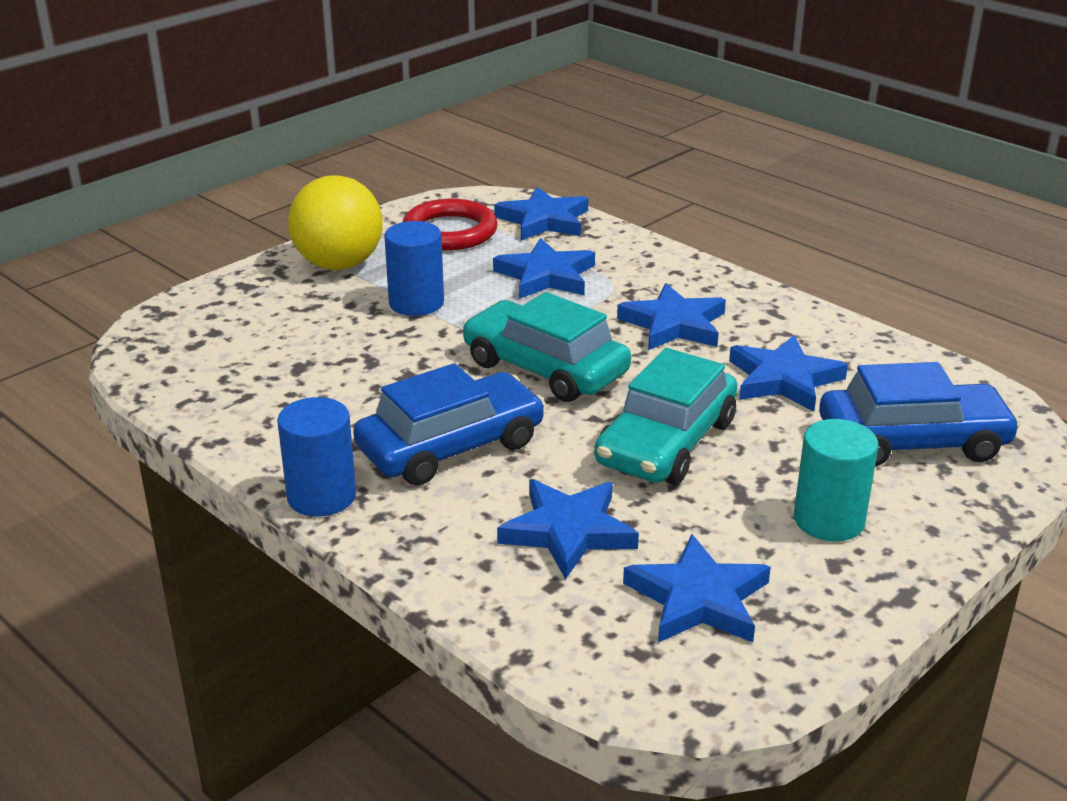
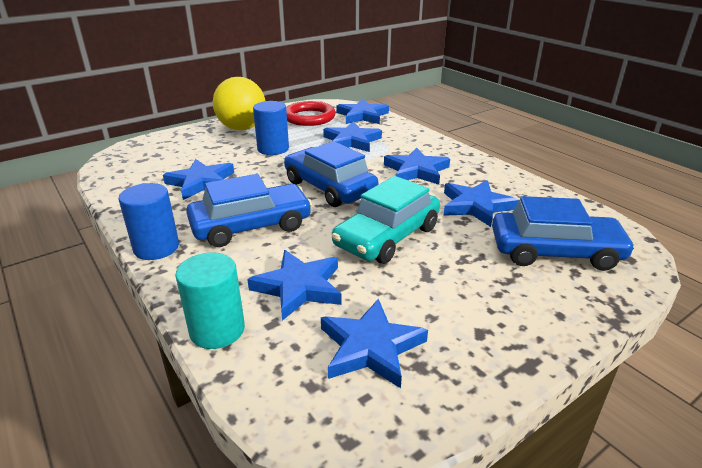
camera: 10 degrees right, 0 degrees up
turquoise car [462,292,631,402] -> blue car [284,141,379,207]
turquoise cylinder [794,419,879,541] -> turquoise cylinder moved to [175,252,245,349]
none -> blue star [163,159,234,200]

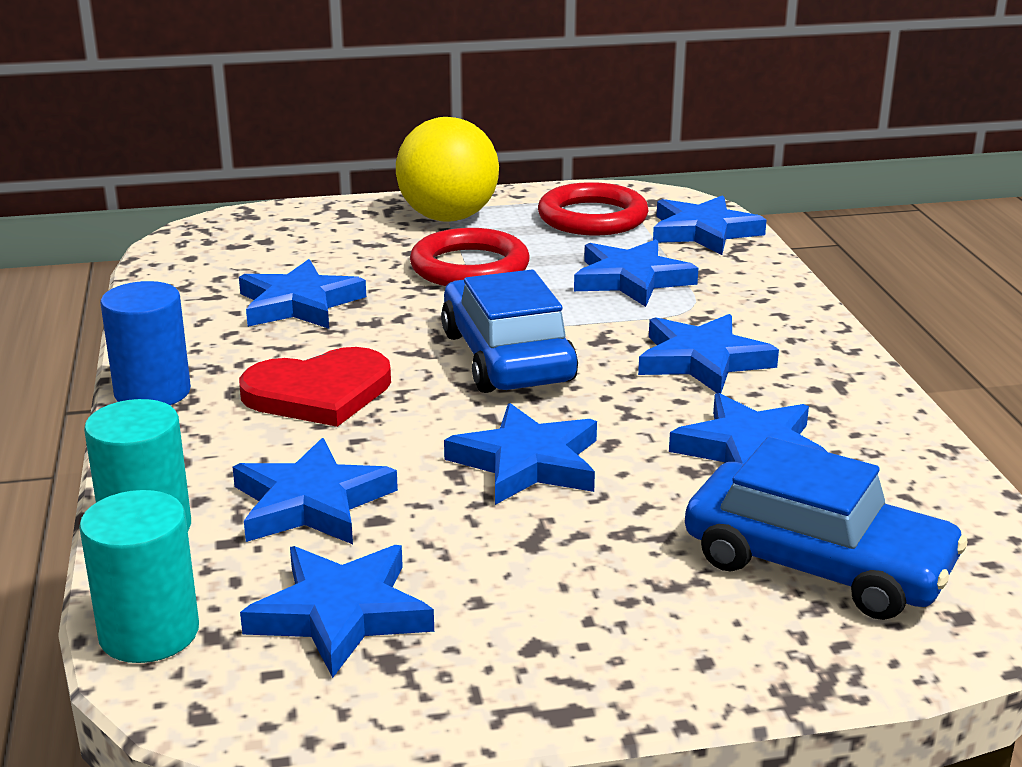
camera: 25 degrees right, 5 degrees down
blue car [186,174,312,247] -> red heart [239,347,391,427]
blue cylinder [253,101,289,155] -> red ring [410,228,530,286]
turquoise car [332,176,440,264] -> blue star [444,403,597,505]
none -> turquoise cylinder [79,490,199,663]

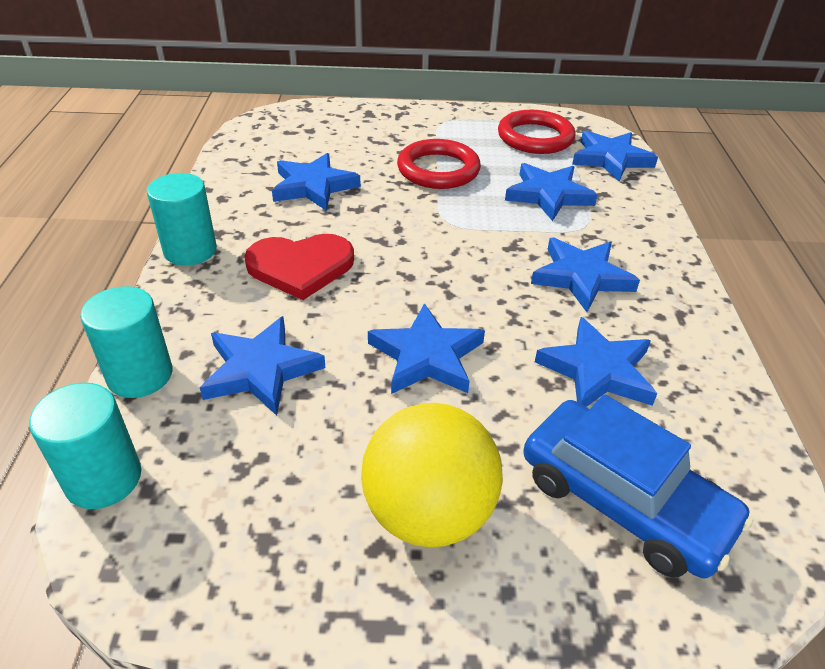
camera: 10 degrees right, 15 degrees up
blue cylinder [100,281,191,405] -> turquoise cylinder [147,173,217,266]
blue star [240,545,434,678] -> none
yellow ball [396,117,499,222] -> yellow ball moved to [361,403,503,548]
blue car [441,270,578,393] -> none

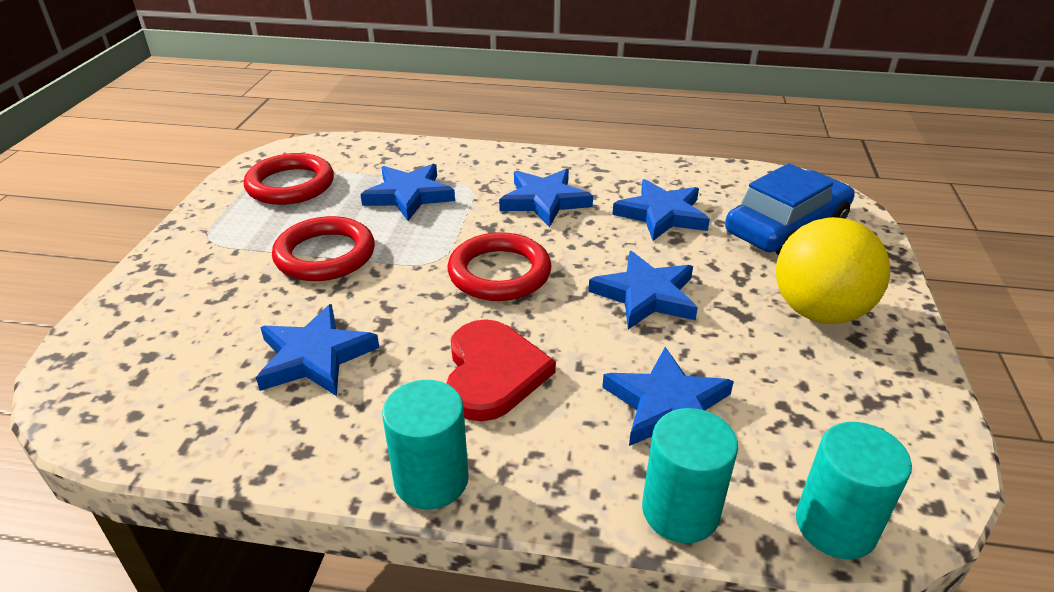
camera: 80 degrees left, 5 degrees down
blue star [572,131,658,182] -> none
none -> red ring [448,232,551,301]

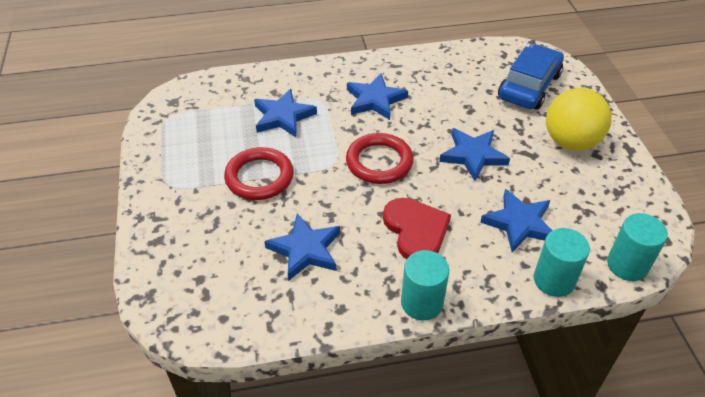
camera: 20 degrees left, 10 degrees up
red ring [244,153,334,205] -> none
blue star [612,179,710,241] -> none

